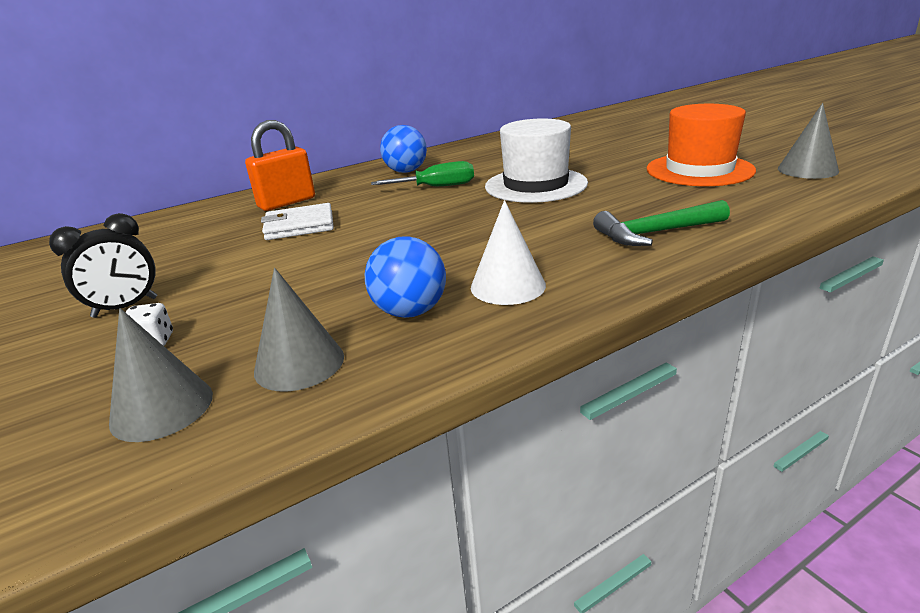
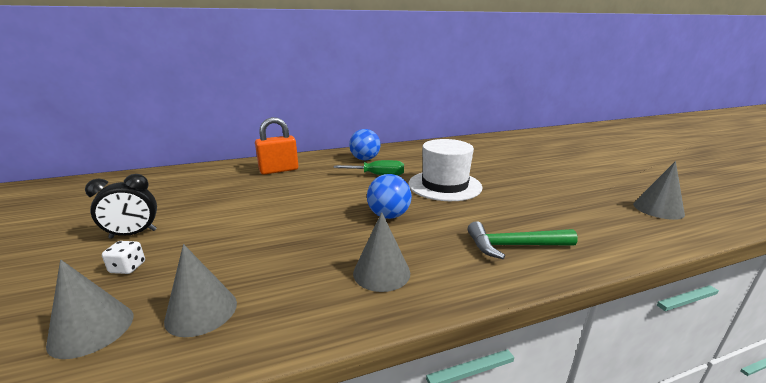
camera: 10 degrees right, 5 degrees down
white wallet [261,203,334,240] -> none
blue ball [365,236,446,318] -> blue ball moved to [367,174,412,219]
white cone [471,200,546,305] -> grey cone [353,212,410,292]
orange hat [647,104,756,186] -> none

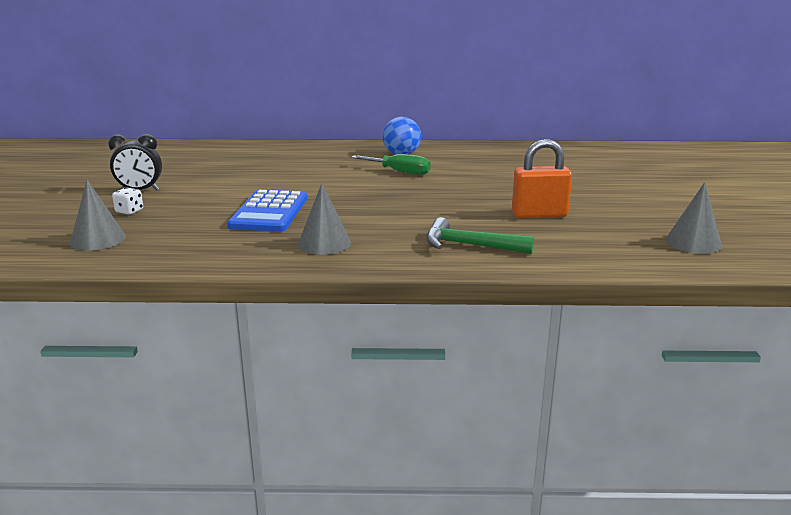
camera: 20 degrees right, 0 degrees up
grey cone [164,244,237,337] -> none
orange padlock [255,117,298,175] -> orange padlock moved to [512,139,572,218]
blue ball [367,174,412,219] -> none
white hat [408,139,483,201] -> none
none -> blue calculator [227,189,307,232]

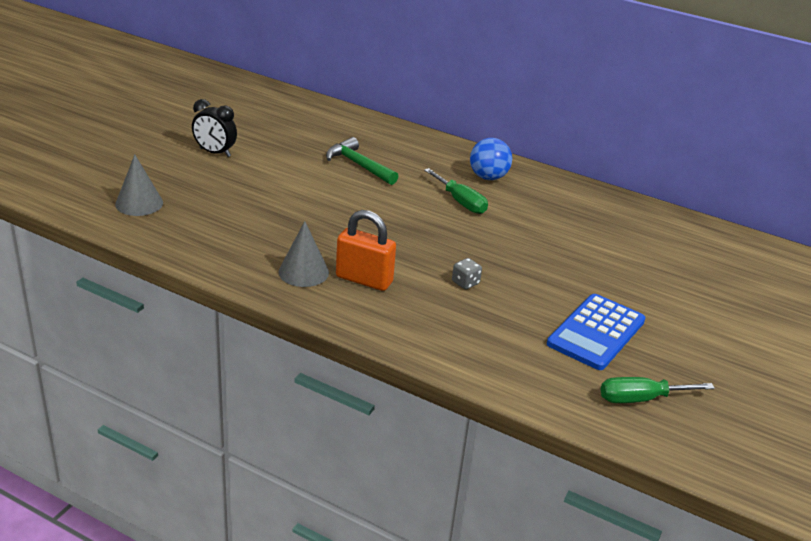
camera: 25 degrees right, 10 degrees up
white dice [112,188,143,215] -> none
blue calculator [227,189,307,232] -> blue calculator moved to [547,294,645,370]
green hammer [426,217,534,254] -> green hammer moved to [326,137,398,185]
orange padlock [512,139,572,218] -> orange padlock moved to [336,210,396,291]
grey cone [666,182,722,254] -> green screwdriver [600,377,715,403]
none -> grey dice [452,258,482,289]

